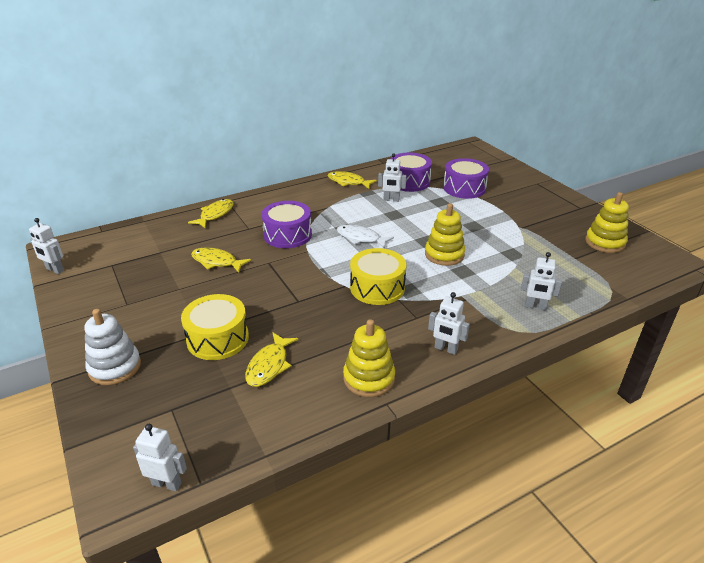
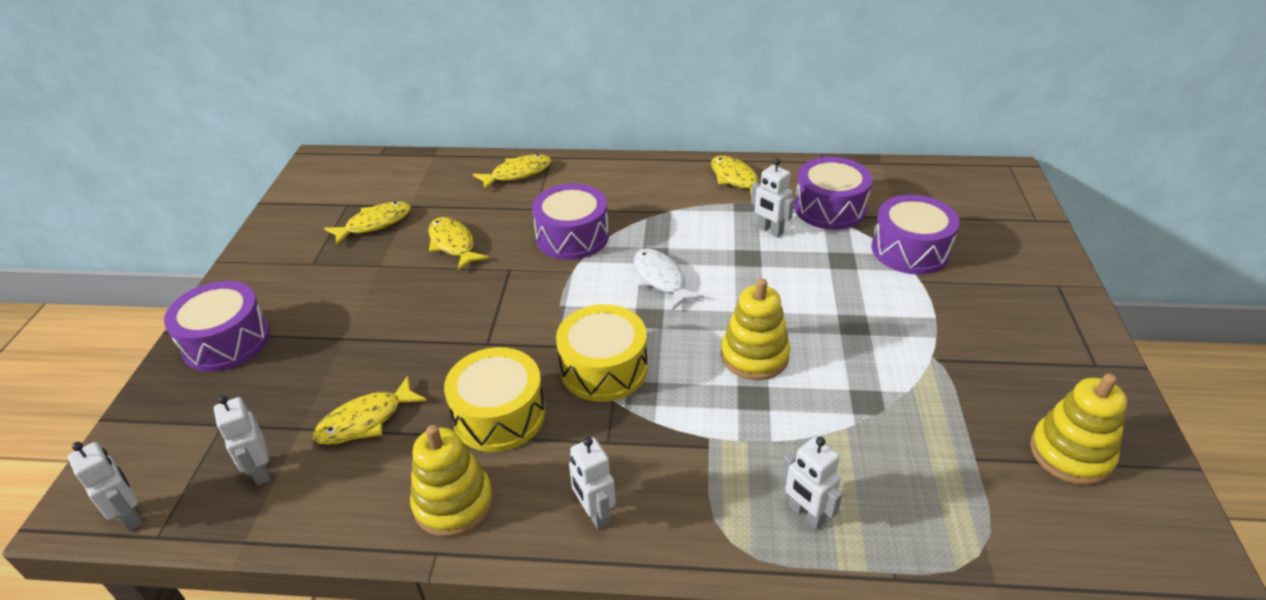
camera: 35 degrees right, 5 degrees up
white robot [29,218,64,274] -> white robot moved to [214,395,271,486]
white stacking toy [85,309,141,385] -> purple drum [164,281,270,372]
yellow drum [181,294,249,360] -> yellow drum moved to [444,347,545,452]
none -> yellow fish [324,201,411,246]

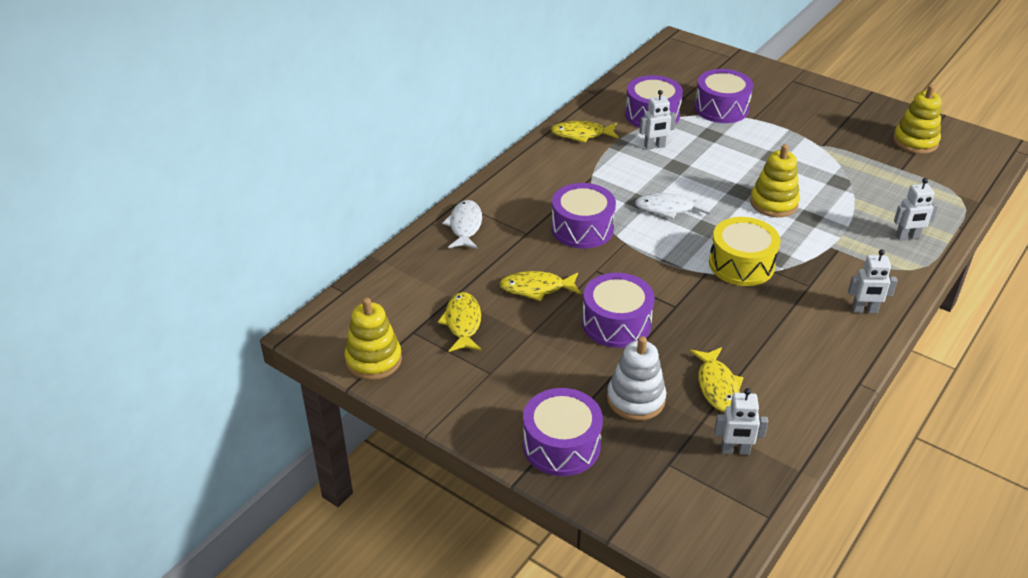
camera: 60 degrees left, 0 degrees up
white robot [68,442,143,532] -> none
yellow stacking toy [410,425,493,537] -> yellow stacking toy moved to [344,298,402,380]
yellow drum [444,347,545,452] -> none
yellow fish [473,154,552,190] -> white fish [442,200,482,249]
none -> purple drum [582,273,655,348]
none -> white stacking toy [607,336,666,421]

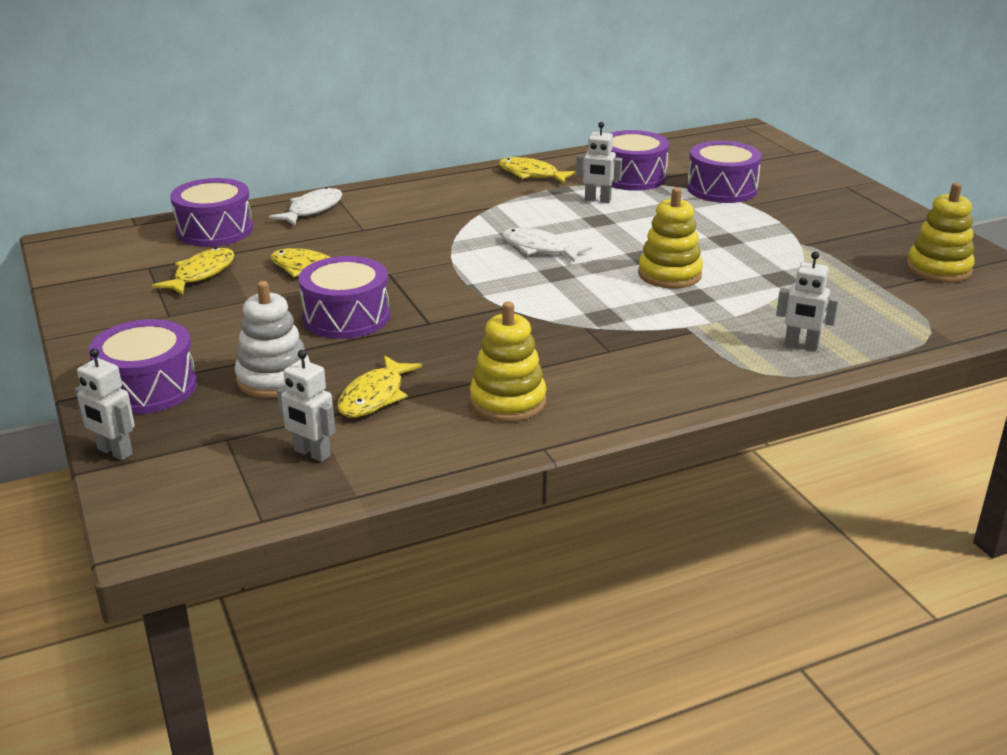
camera: 30 degrees right, 10 degrees down
yellow stacking toy [344,298,402,380] -> yellow stacking toy moved to [470,302,547,422]
purple drum [551,183,616,249] -> purple drum moved to [170,178,253,247]
yellow drum [709,217,781,286] -> none
white robot [848,249,897,313] -> white robot moved to [75,348,135,460]

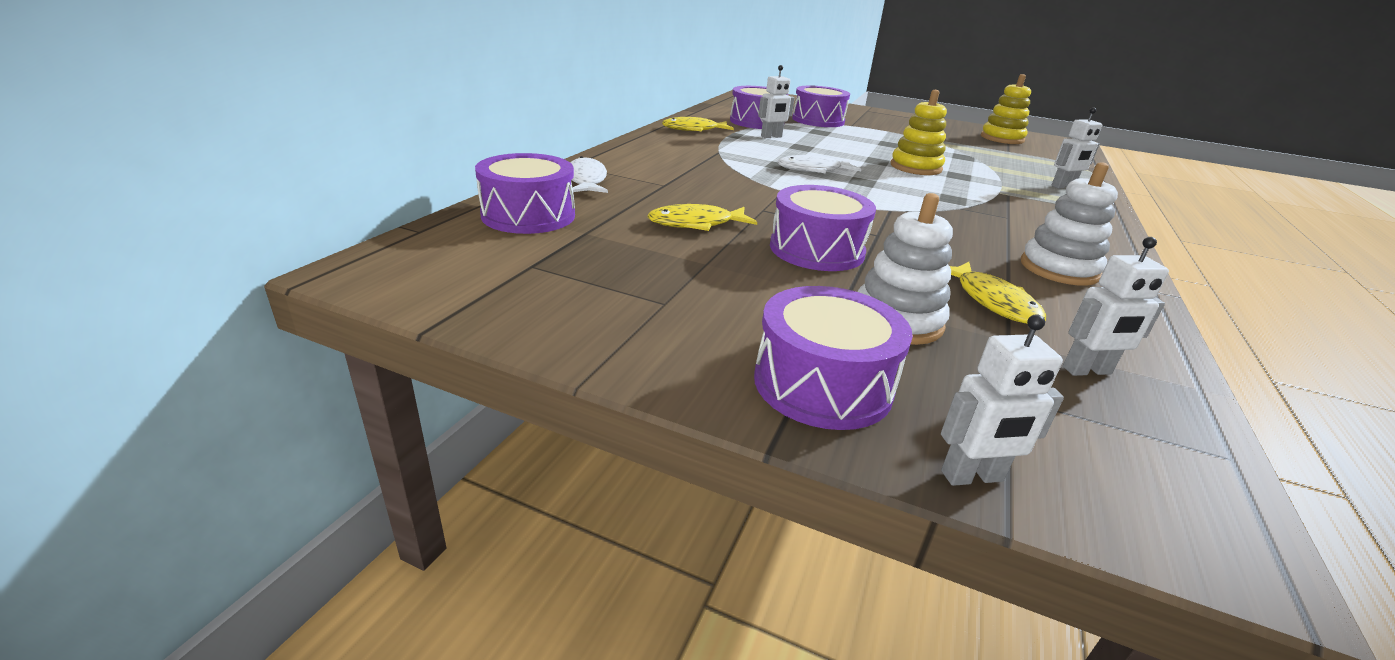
camera: 45 degrees left, 0 degrees up
yellow fish [152,247,234,295] -> none
yellow stacking toy [470,302,547,422] -> white stacking toy [1021,162,1118,286]

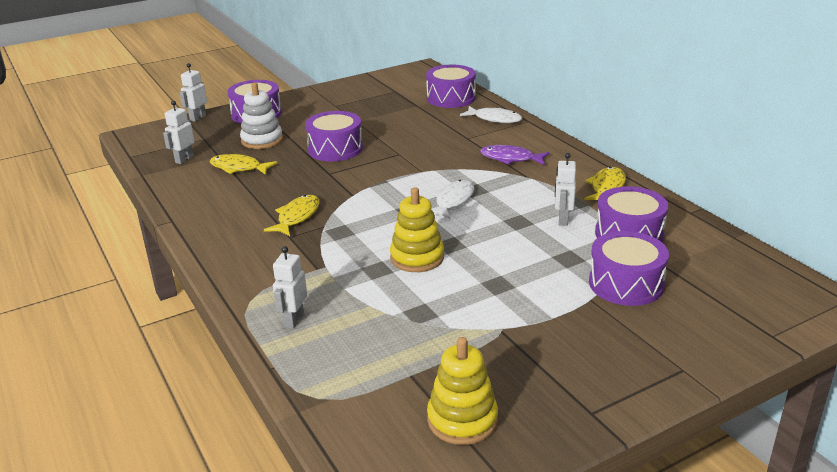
camera: 130 degrees right, 0 degrees up
yellow fish [647,204,757,231] -> yellow fish moved to [264,195,319,236]
white stacking toy [1021,162,1118,286] -> none
none -> purple fish [480,145,549,165]

